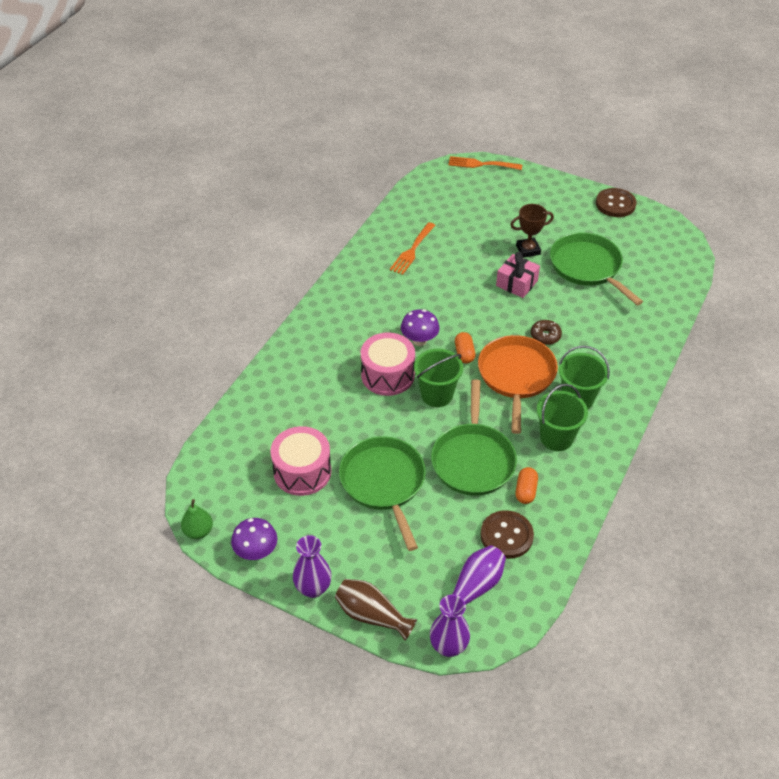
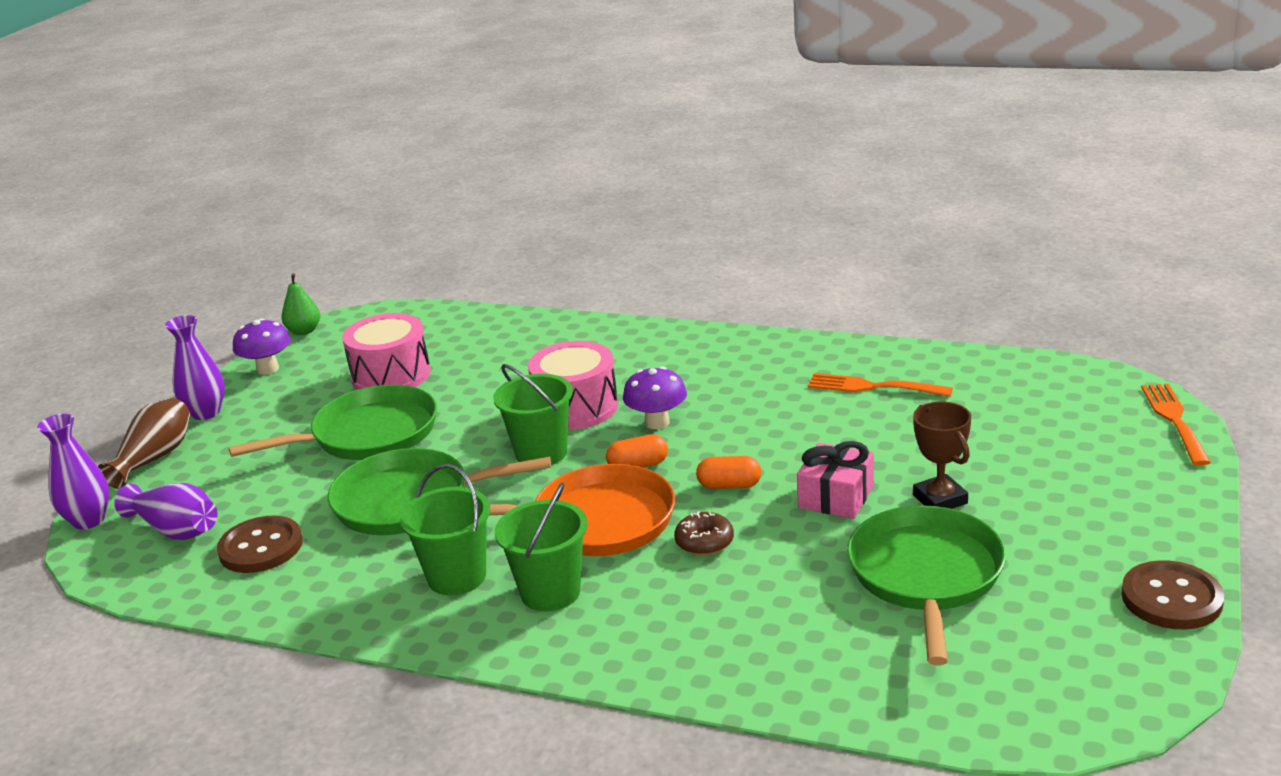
camera: 85 degrees right, 20 degrees down
orange capsule [516,467,538,504] -> orange capsule moved to [696,456,762,489]
green pan [550,232,643,305] -> green pan turned 45 degrees counterclockwise [847,505,1006,665]

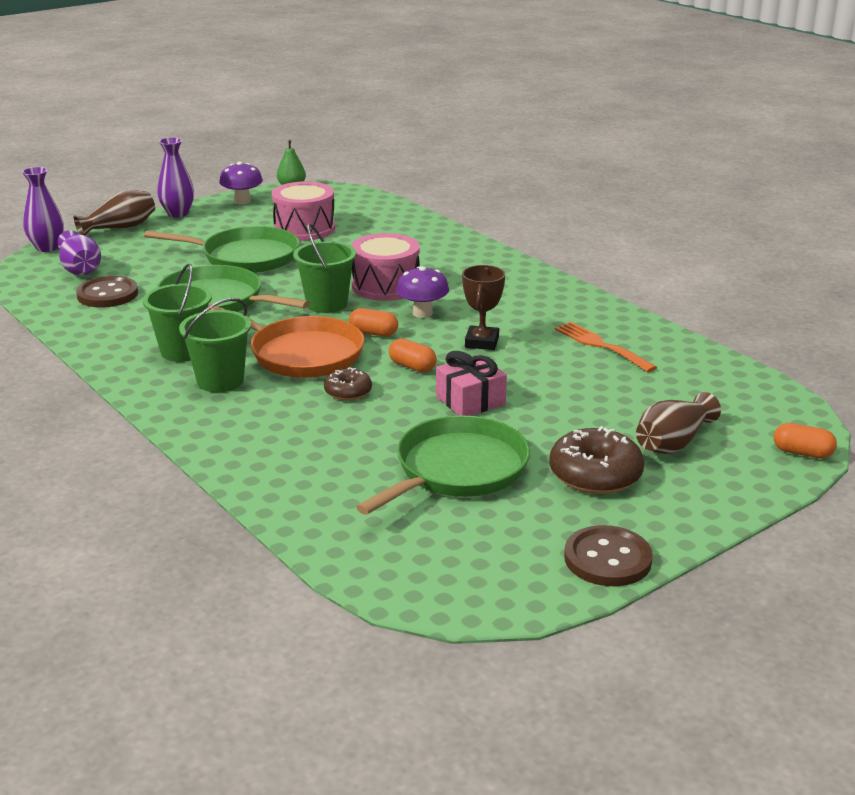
camera: 30 degrees right, 0 degrees up
brown trophy [913,402,971,509] -> brown trophy moved to [462,265,505,350]
orange fork [1141,384,1211,466] -> orange capsule [774,423,837,459]
none -> brown donut [549,426,644,494]
none -> brown vase [636,392,721,454]

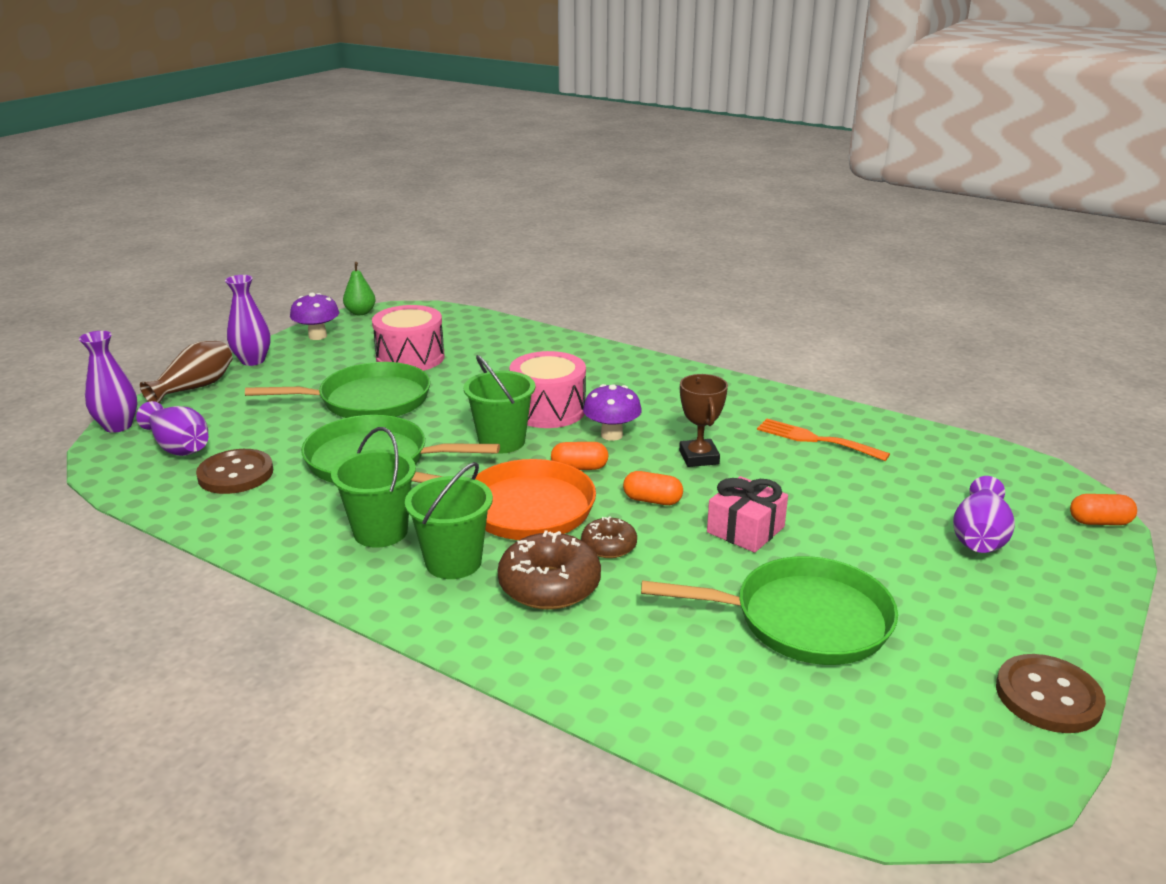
camera: 20 degrees left, 0 degrees up
green pan [356,416,530,515] -> green pan turned 75 degrees clockwise [641,556,898,665]
brown donut [549,426,644,494] -> brown donut moved to [498,530,601,610]
brown vase [636,392,721,454] -> purple vase [953,476,1015,553]

